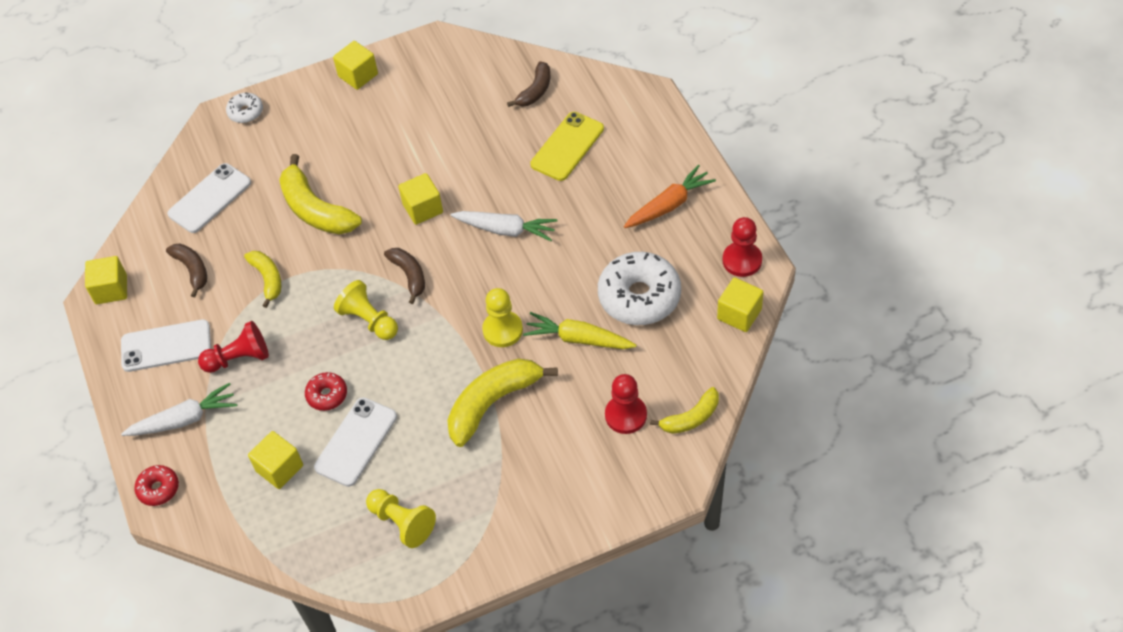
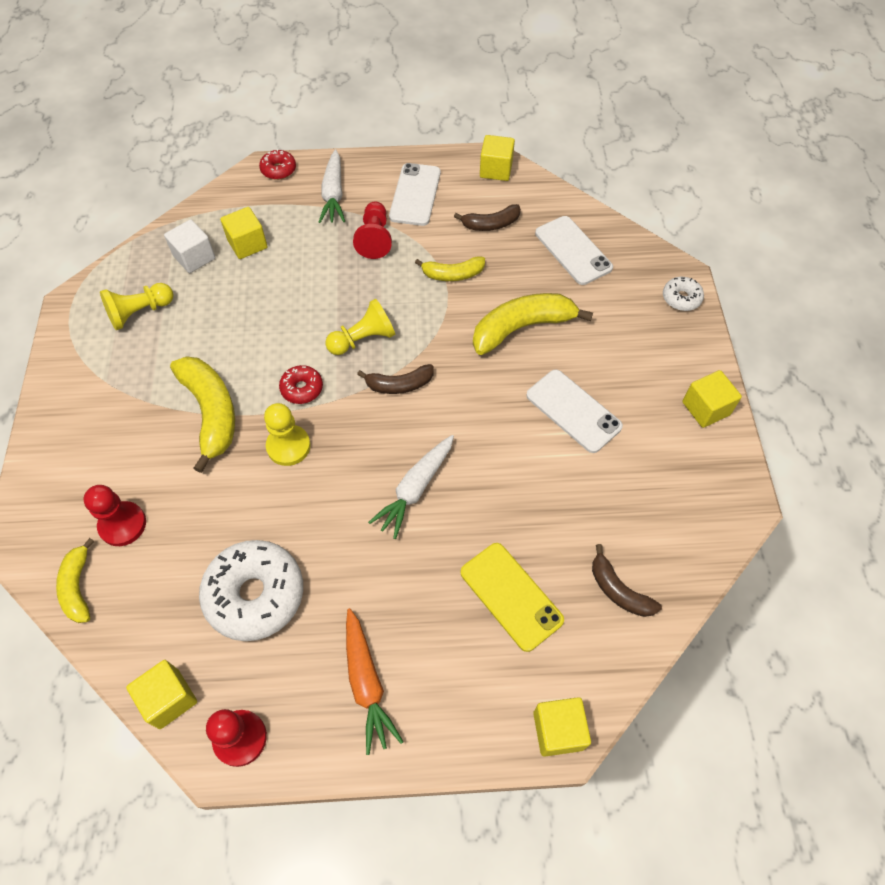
camera: 105 degrees right, 5 degrees up
red donut [305,372,347,411] -> red donut moved to [279,365,323,404]
white phone [314,397,397,487] -> white phone moved to [526,370,623,453]
yellow cube [398,173,443,225] -> yellow cube moved to [533,697,591,757]
yellow carrot [523,312,637,349] -> none
none -> white cube [164,219,215,273]

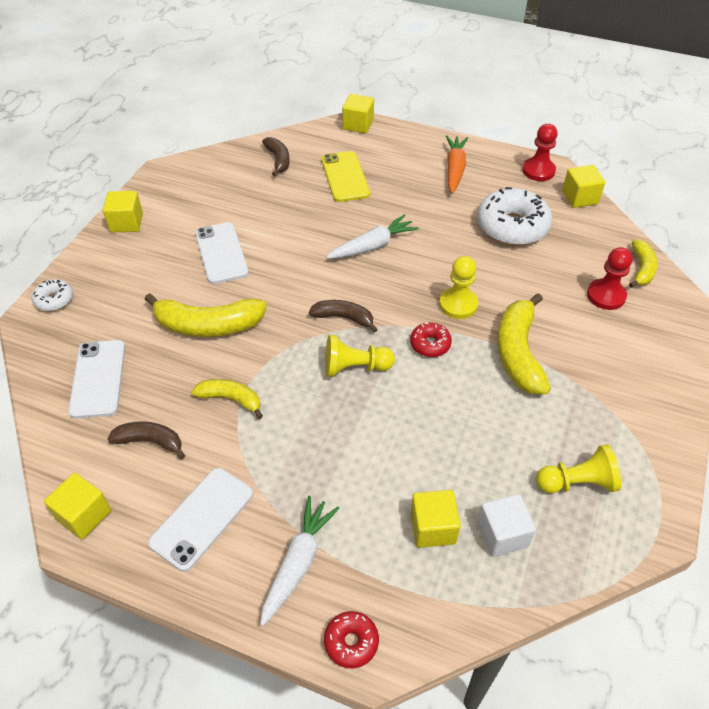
camera: 155 degrees left, 10 degrees down
red pawn [353,202,392,259] -> none

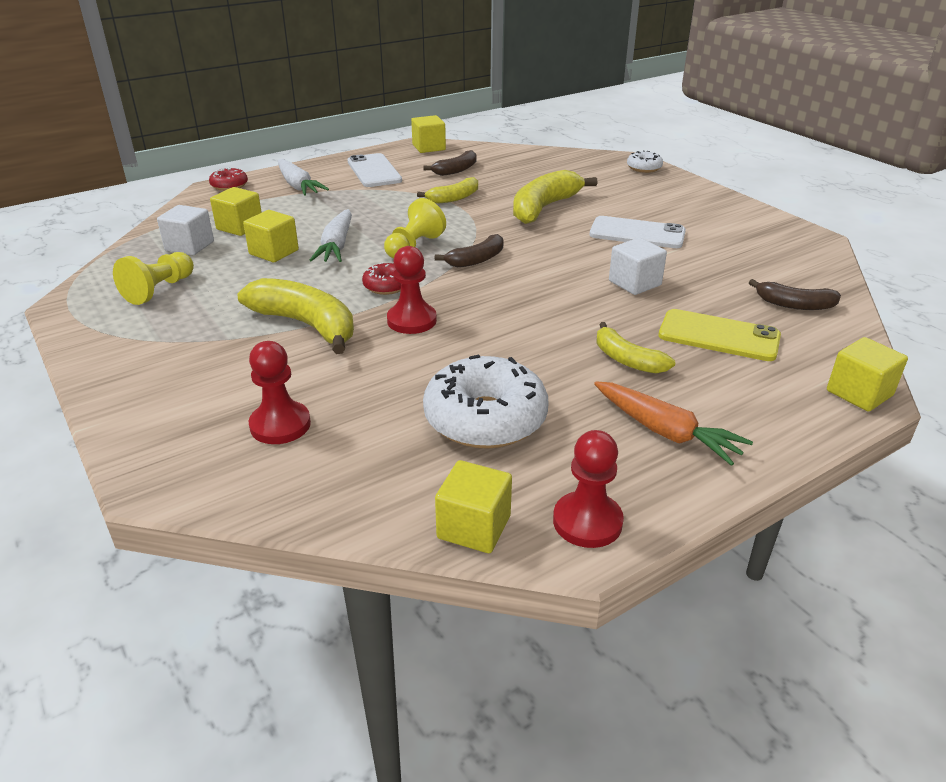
camera: 125 degrees right, 15 degrees down
white phone [68,340,125,419] -> none
yellow cube [103,191,143,232] -> yellow cube moved to [243,210,299,262]
white carrot [326,214,419,259] -> white carrot moved to [310,209,352,262]
yellow pawn [439,256,478,319] -> red pawn [387,246,437,334]
yellow banana [629,240,658,288] -> yellow banana moved to [597,322,675,374]
none -> white cube [609,238,667,295]

